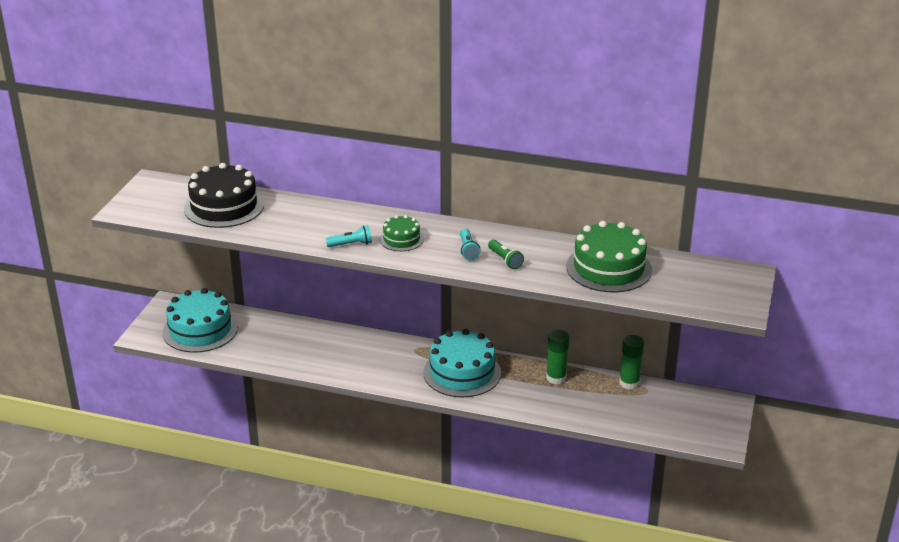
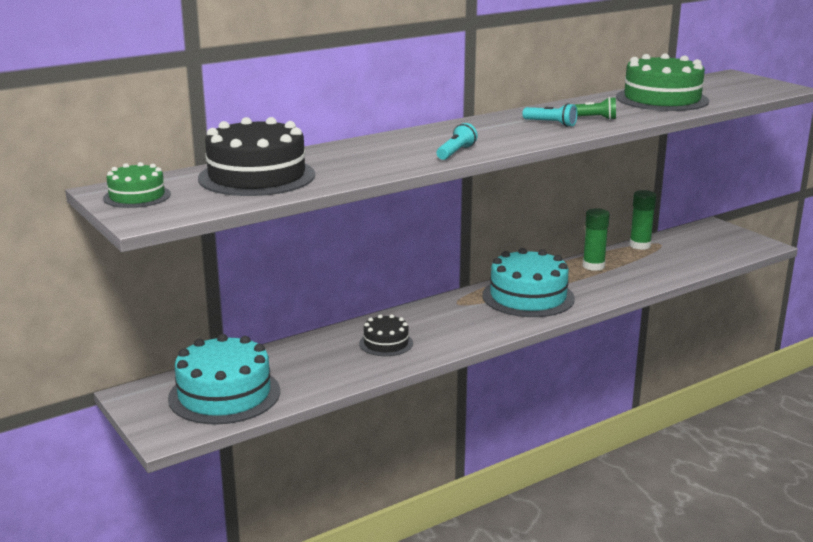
camera: 50 degrees left, 10 degrees down
green cake [380,215,424,251] -> green cake moved to [103,162,171,208]
none -> black cake [359,314,413,356]

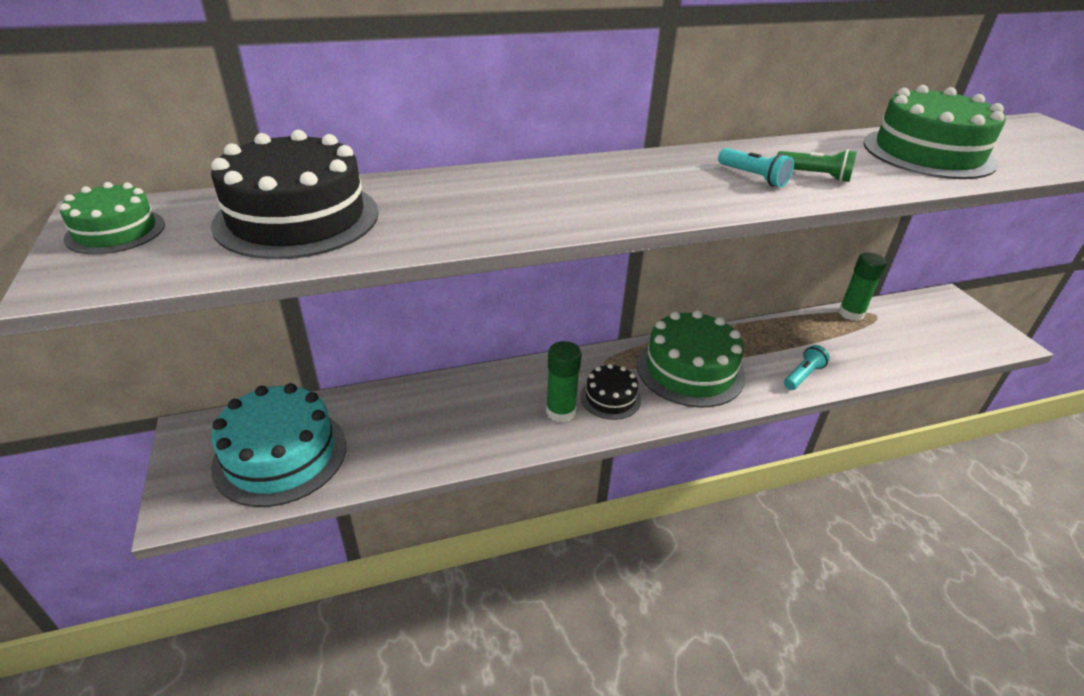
camera: 15 degrees right, 15 degrees up
black cake [359,314,413,356] -> black cake moved to [580,364,641,420]
turquoise flashlight [437,123,478,160] -> turquoise flashlight moved to [784,345,830,390]
turquoise cake [482,248,575,317] -> green cake [637,310,745,408]
green glue stick [583,208,610,271] -> green glue stick moved to [546,341,582,422]

